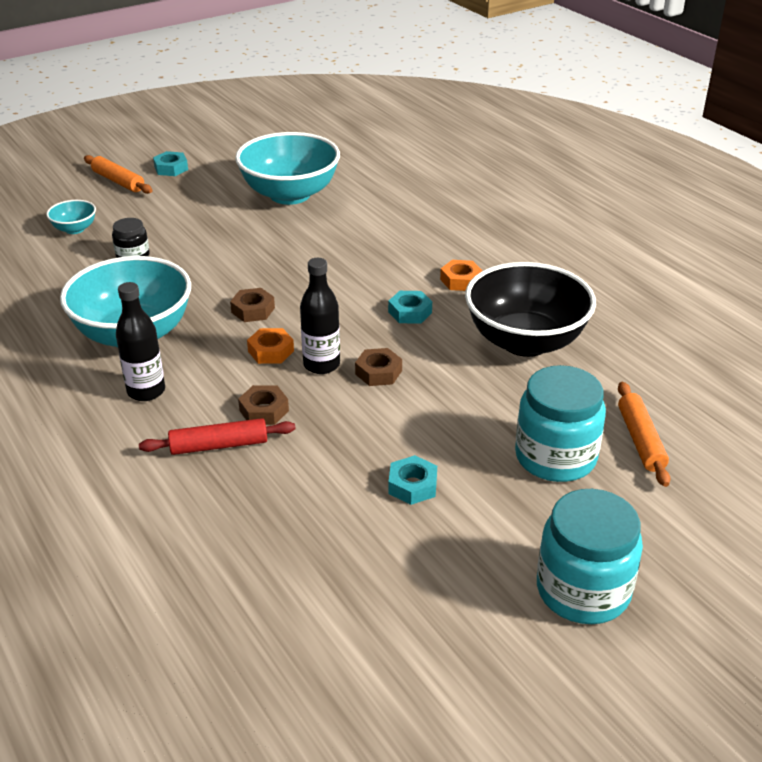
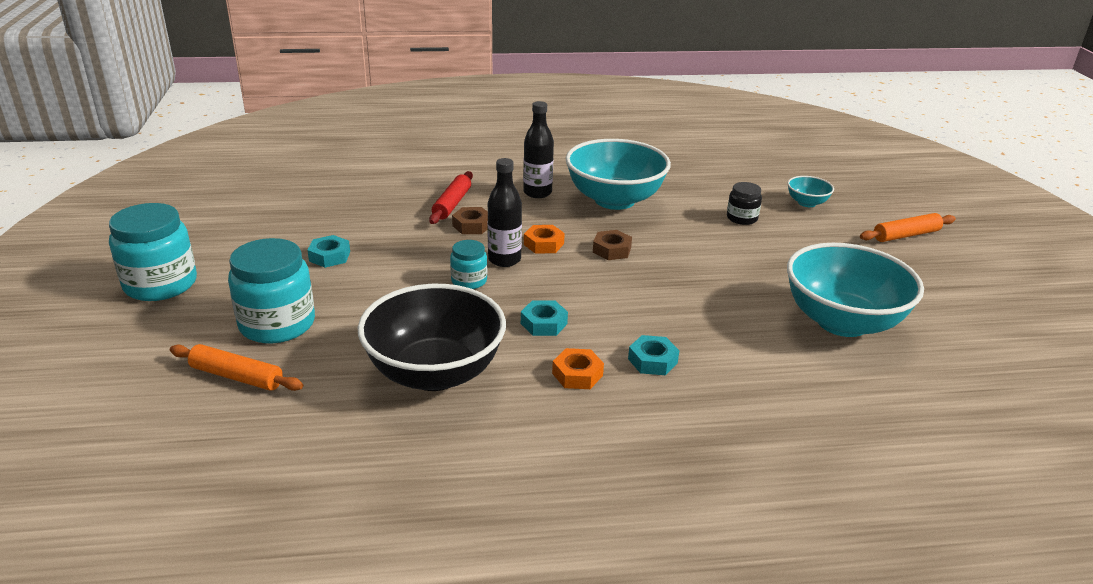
camera: 115 degrees right, 5 degrees down
turquoise nut [153,151,188,176] -> turquoise nut moved to [628,335,679,375]
brown nut [355,348,402,386] -> turquoise jar [450,240,487,289]

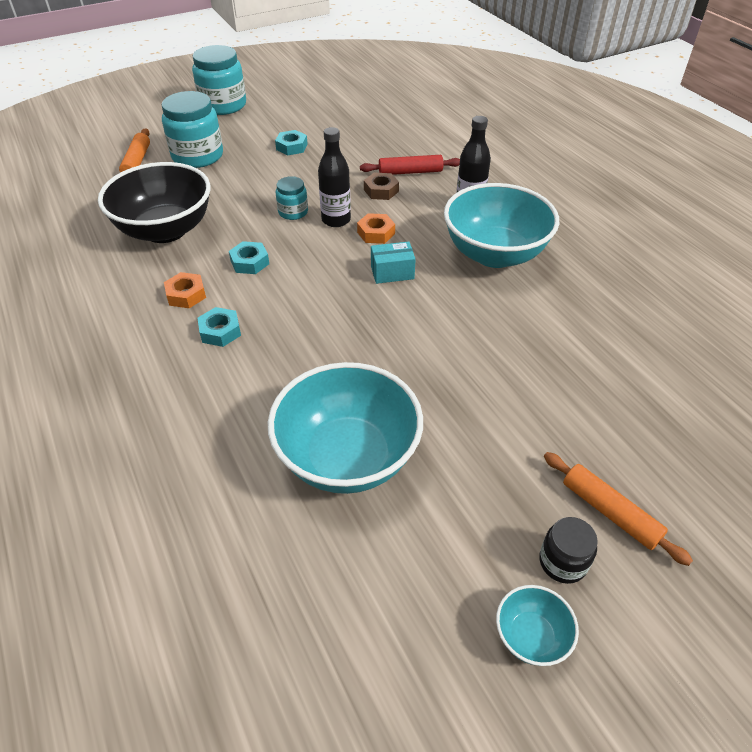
camera: 70 degrees right, 15 degrees up
brown nut [593,230,632,260] -> turquoise box [371,242,416,284]
black jar [727,182,762,225] -> black jar moved to [539,517,598,584]
turquoise bowl [787,176,834,207] -> turquoise bowl moved to [496,585,579,666]

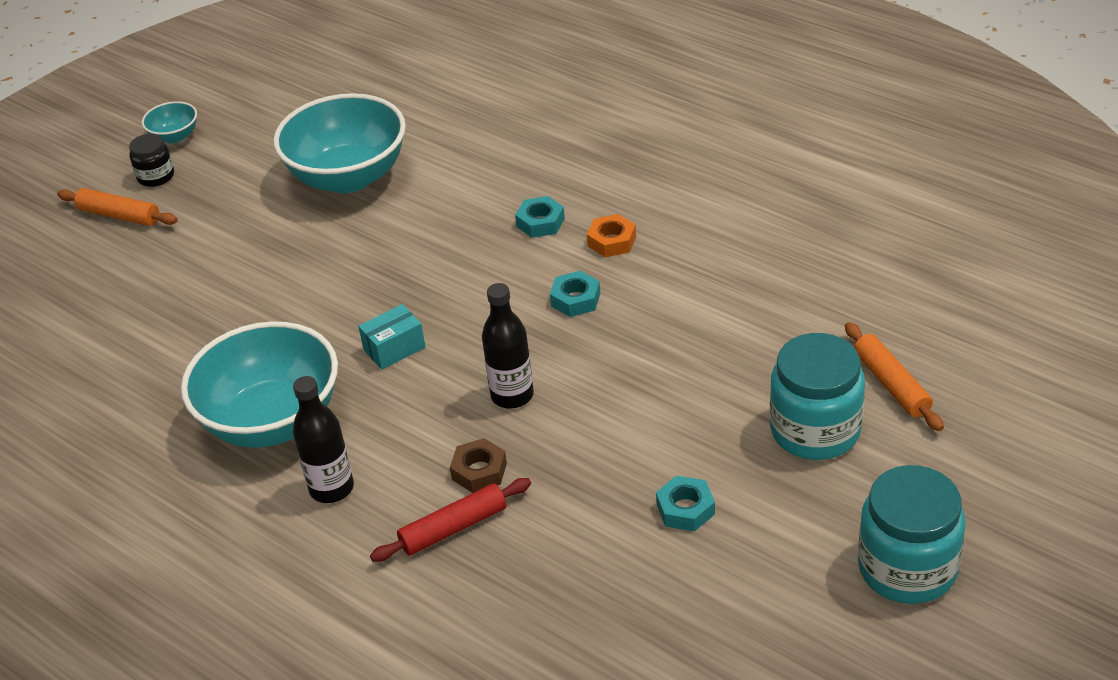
camera: 160 degrees right, 5 degrees down
black bowl [98,162,211,243] -> none
turquoise jar [276,176,308,220] -> none
orange nut [357,213,395,244] -> none

